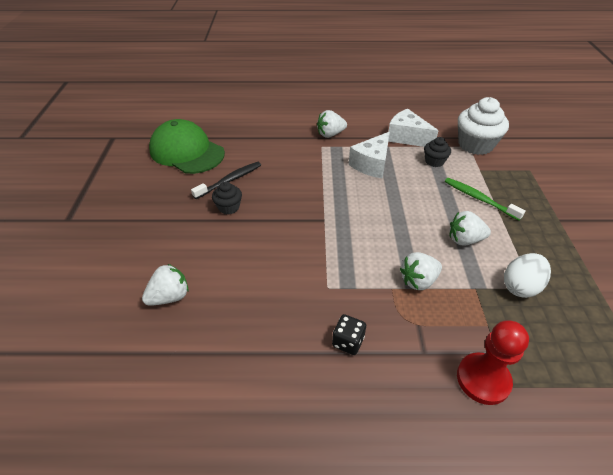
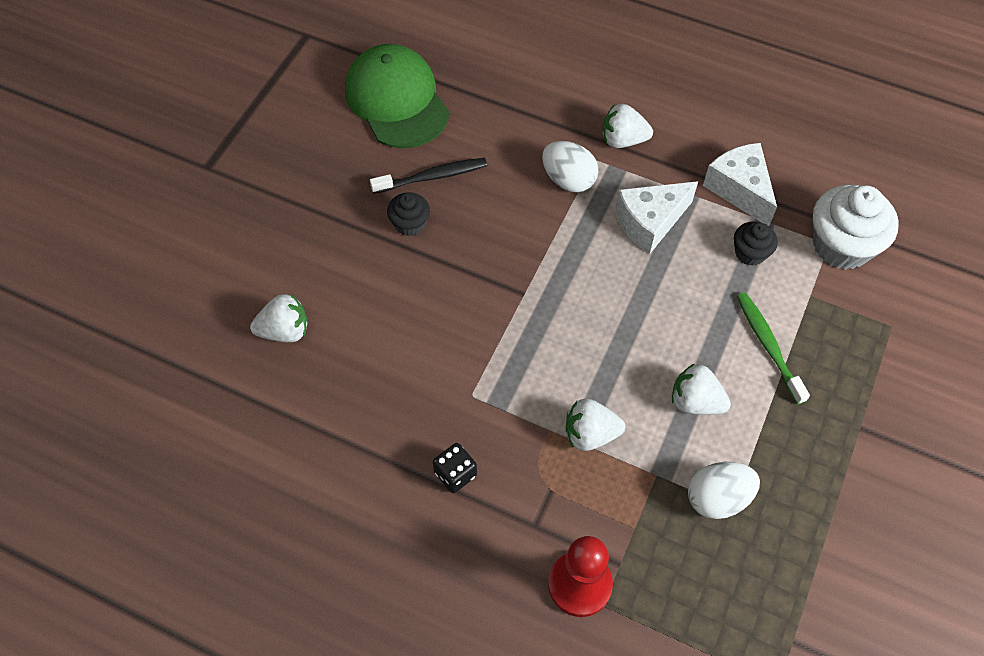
camera: 25 degrees right, 15 degrees up
none -> white egg [542,141,599,192]

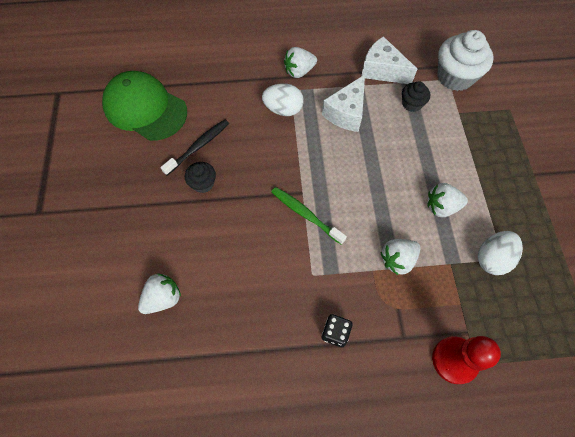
camera: 30 degrees left, 5 degrees up
green toothbrush [737,292,810,405] -> green toothbrush moved to [271,187,347,245]

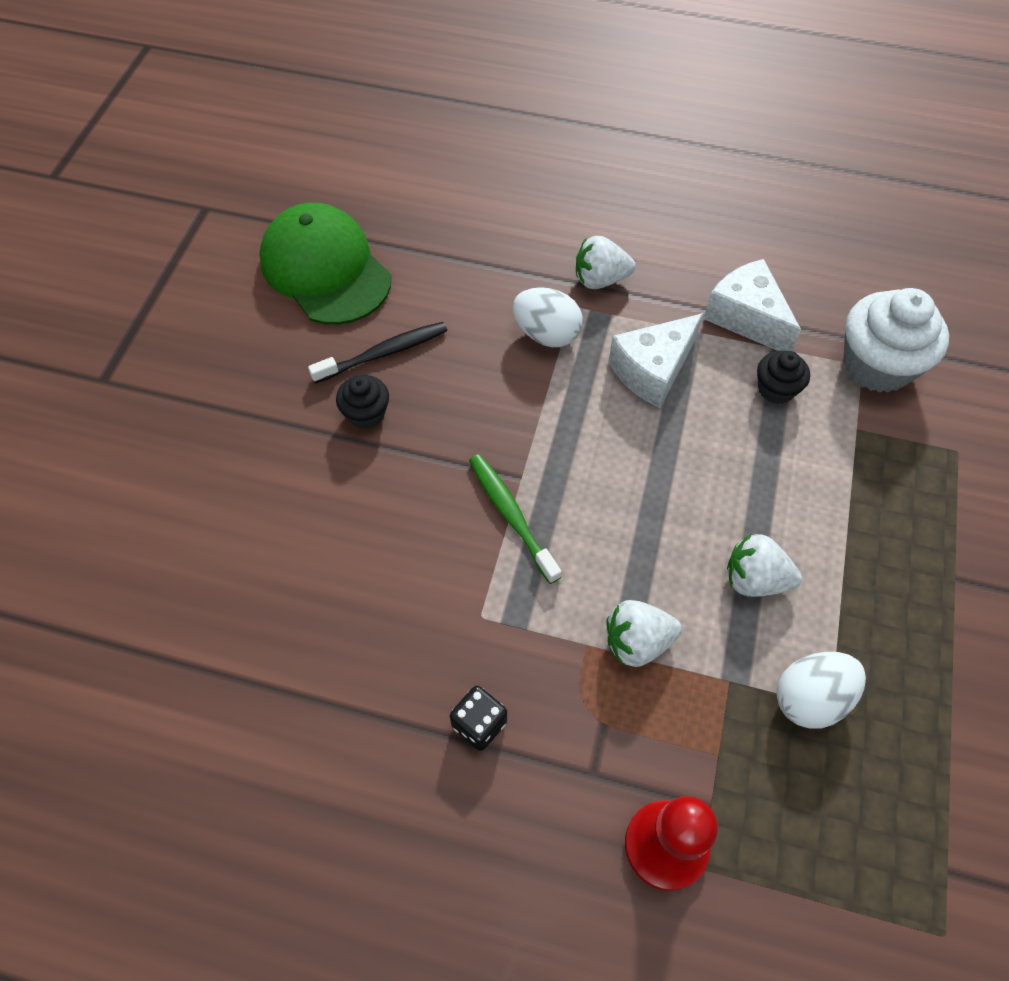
camera: 20 degrees right, 5 degrees down
white strawberry [138,273,181,314] -> none

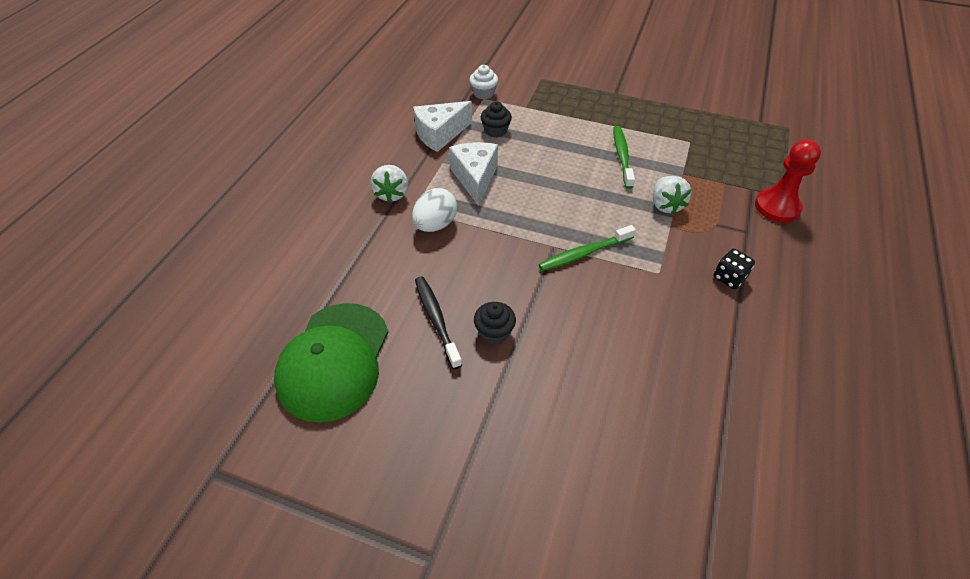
camera: 85 degrees left, 10 degrees down
green cap [259,203,391,325] -> green cap turned 45 degrees counterclockwise [274,303,388,422]
white cheese [608,313,703,408] -> white cheese turned 150 degrees counterclockwise [449,142,498,206]
white strawberry [727,534,802,597] -> green toothbrush [613,126,635,189]
white egg [776,652,866,729] -> none
white cupcake [843,288,949,393] -> white cupcake [469,65,498,99], size x0.53

